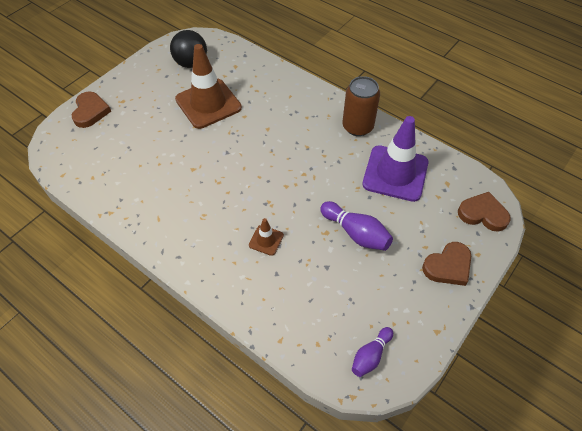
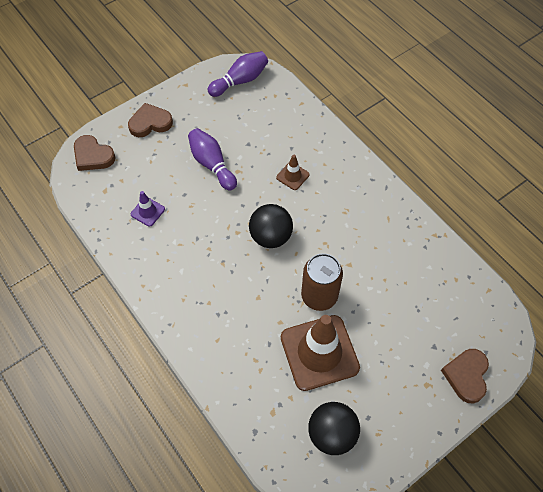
camera: 165 degrees left, 5 degrees up
brown can [342,76,380,136] -> brown can moved to [301,253,343,311]
purple bowling pin [352,327,393,377] -> purple bowling pin [208,51,268,97], size x1.51
purple traffic cone [362,116,428,202] -> purple traffic cone [131,191,165,227], size x0.45
none -> black ball [249,204,293,248]

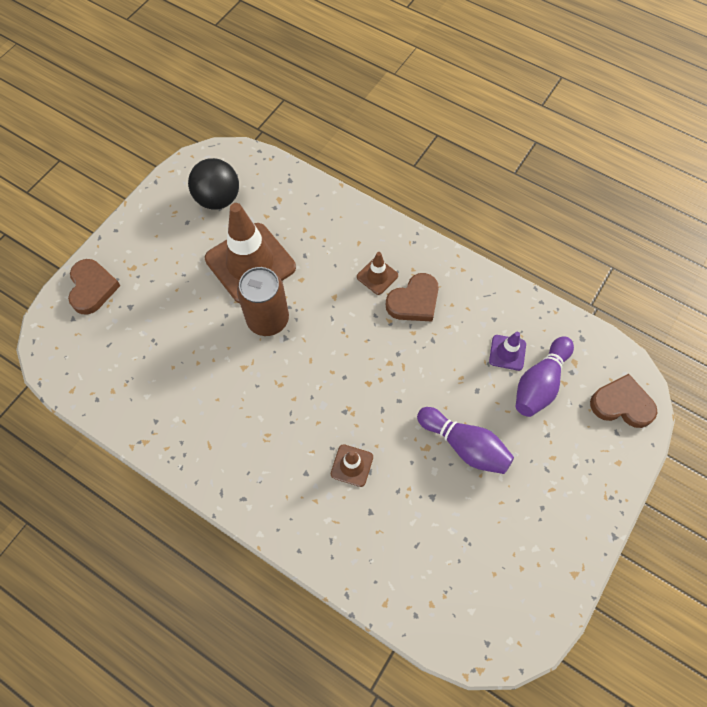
camera: 160 degrees right, 5 degrees up
brown heart [128,103,173,137] -> brown heart moved to [386,273,439,322]
purple bowling pin [208,51,268,97] -> purple bowling pin moved to [515,336,574,417]
black ball [249,204,293,248] -> none
none -> brown traffic cone [357,252,398,295]

